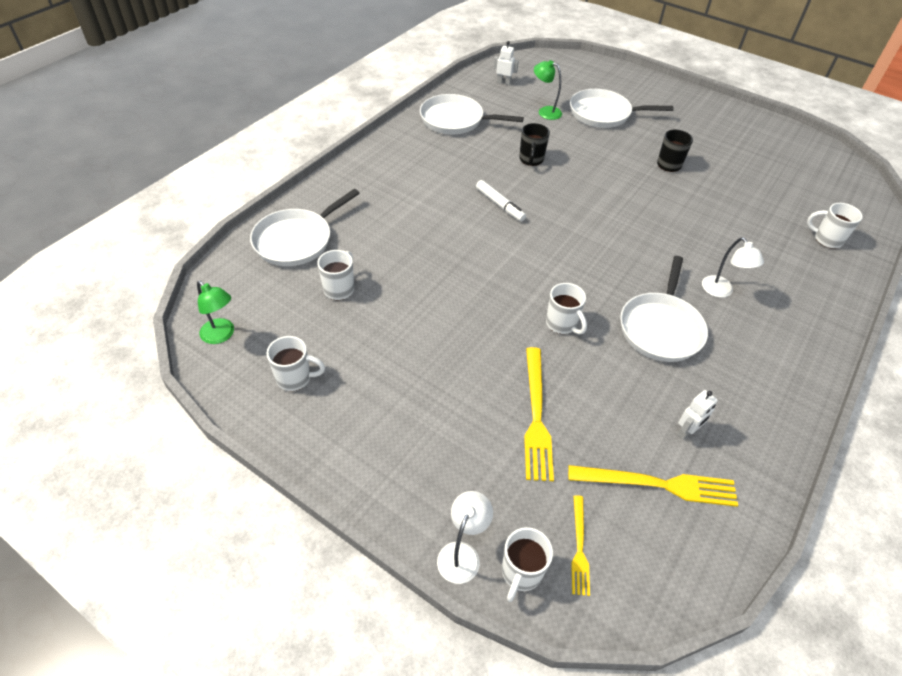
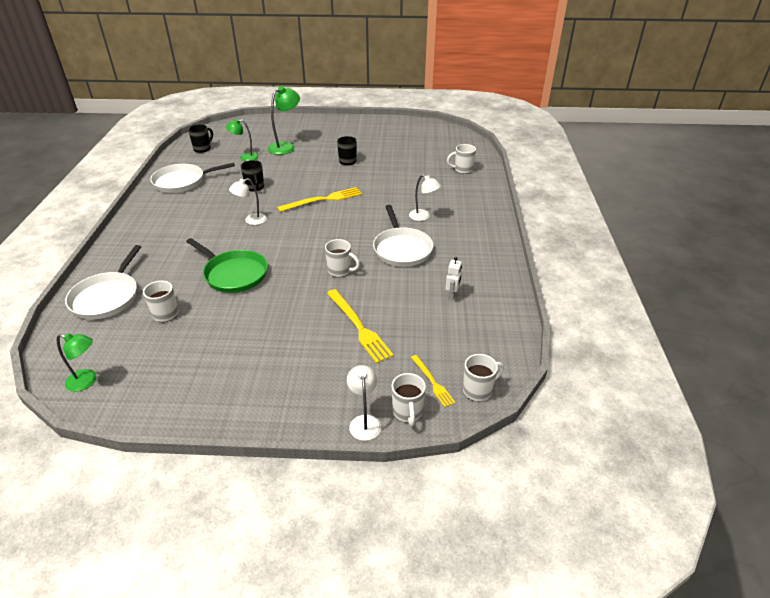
camera: 30 degrees left, 10 degrees down
white mug [266,336,325,391] -> white mug moved to [463,354,504,402]
white marker [476,180,526,222] -> white lamp [229,178,267,225]
white robot [494,41,519,85] -> black mug [188,124,213,153]
yellow fork [568,465,738,507] -> yellow fork moved to [277,187,362,212]
white pan [570,89,674,128] -> green lamp [268,86,300,155]
none -> green pan [186,238,268,293]

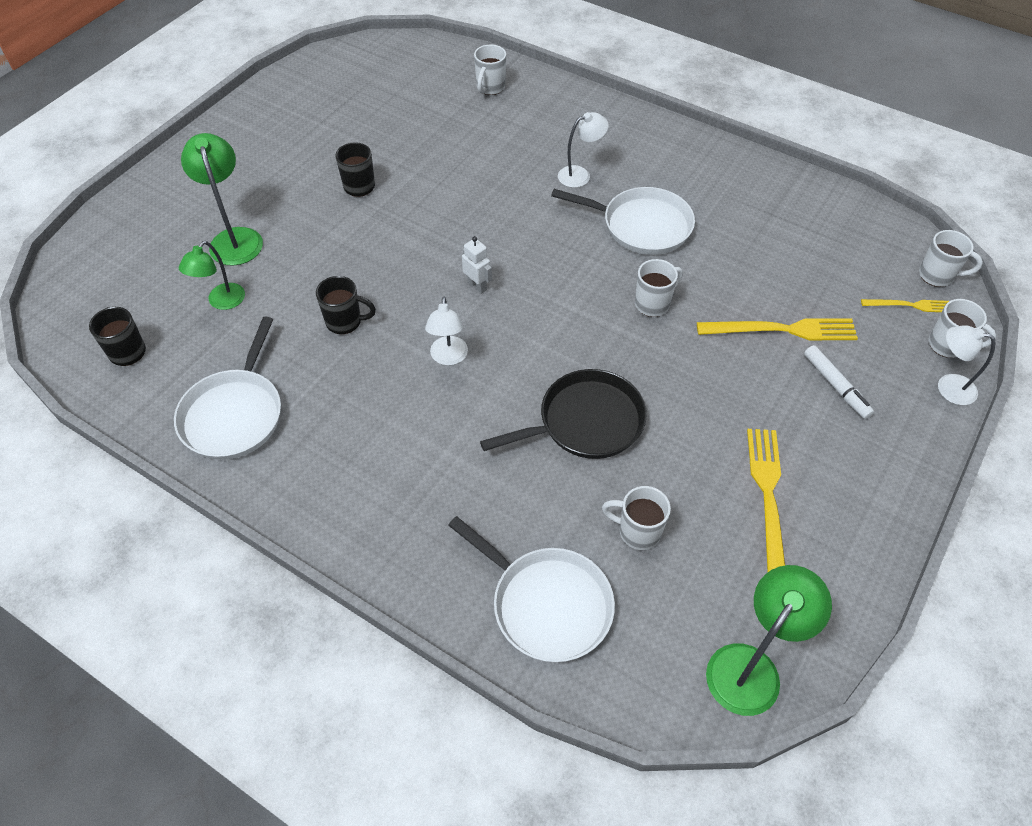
camera: 60 degrees left, 15 degrees up
green lamp [57,333,96,392] -> green lamp [706,565,832,716], size x1.54
green pan [186,238,268,293] -> black pan [480,369,647,459]
yellow fork [277,187,362,212] -> yellow fork moved to [747,429,785,572]
white robot [445,257,462,300] -> white robot moved to [462,236,492,294]
white mug [463,354,504,402] -> white mug turned 105 degrees clockwise [919,230,983,287]
none -> white marker [804,345,874,419]

